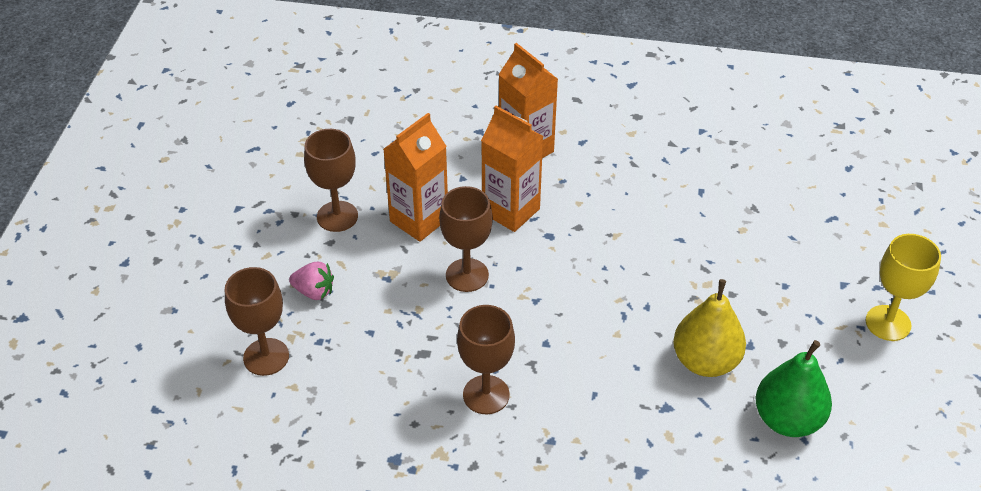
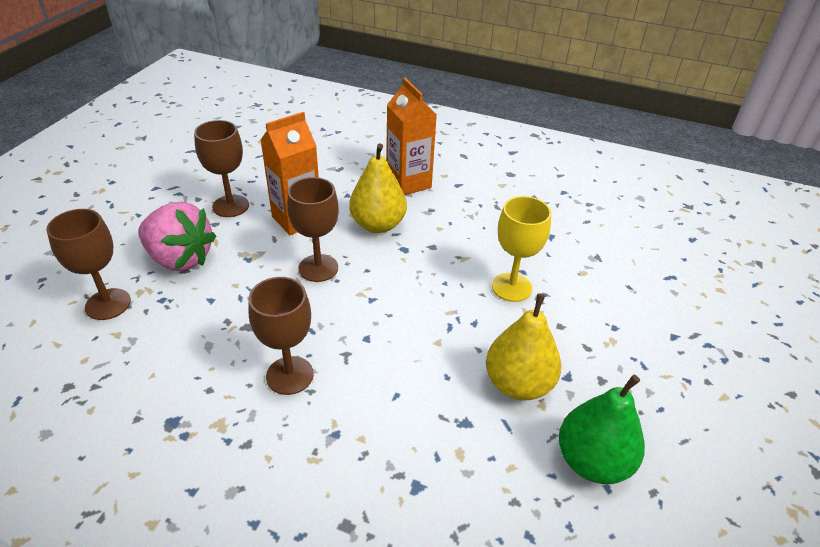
camera: 10 degrees right, 5 degrees down
pink strawberry [289,262,334,300] -> pink strawberry [138,202,216,271], size x1.93
orange carton [481,106,543,232] -> yellow pear [349,144,407,233]
yellow goblet [866,234,941,341] -> yellow goblet moved to [492,196,551,302]

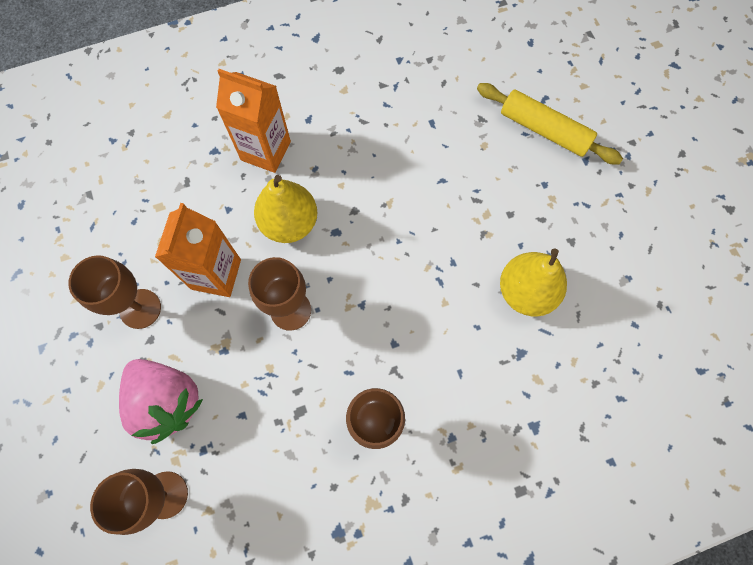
camera: 40 degrees left, 30 degrees up
pink strawberry [138,202,216,271] -> pink strawberry turned 60 degrees clockwise [119,359,203,444]
yellow goblet [492,196,551,302] -> none
green pear [559,374,645,484] -> none
none -> yellow rolling pin [477,83,623,165]

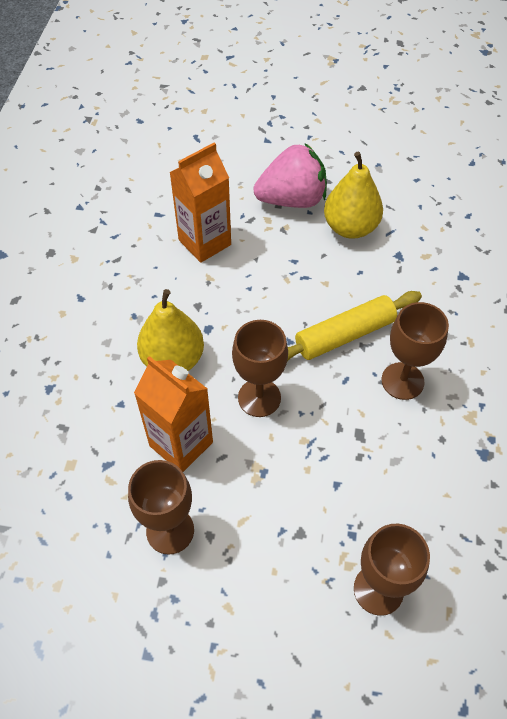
camera: 60 degrees left, 15 degrees down
pink strawberry [119,359,203,444] -> pink strawberry moved to [253,143,327,208]
orange carton [216,69,291,173] -> orange carton moved to [169,142,231,263]
yellow rolling pin [477,83,623,165] -> yellow rolling pin moved to [287,291,422,361]

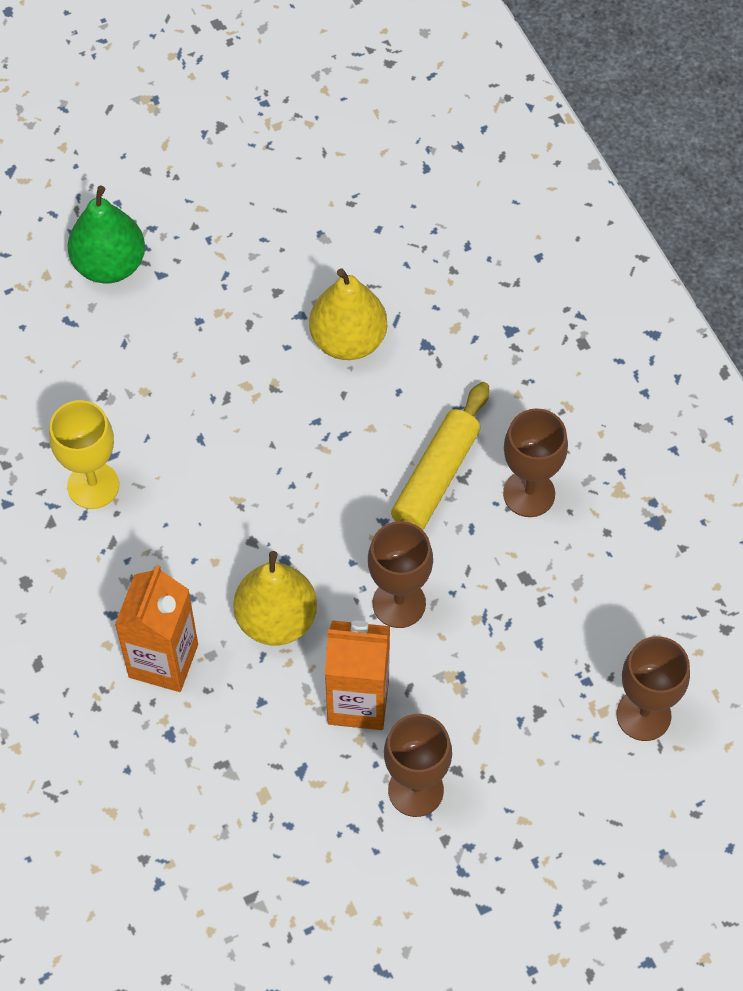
camera: 35 degrees left, 5 degrees up
orange carton [169,142,231,263] -> orange carton moved to [115,565,198,692]
pink strawberry [253,143,327,208] -> none
none -> yellow goblet [49,400,119,509]
none -> green pear [67,185,145,284]

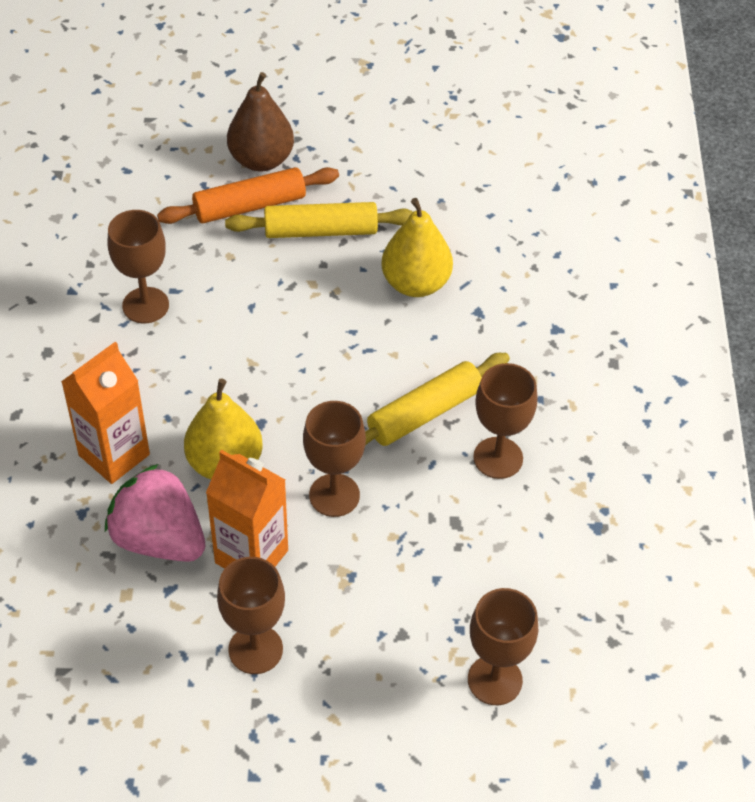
camera: 25 degrees right, 10 degrees down
yellow goblet [49,400,119,509] -> brown goblet [107,210,169,323]
green pear [67,185,145,284] -> brown pear [227,72,294,171]
none -> pink strawberry [105,464,205,562]
none -> orange rolling pin [157,167,339,224]
none -> yellow rolling pin [225,202,413,238]

